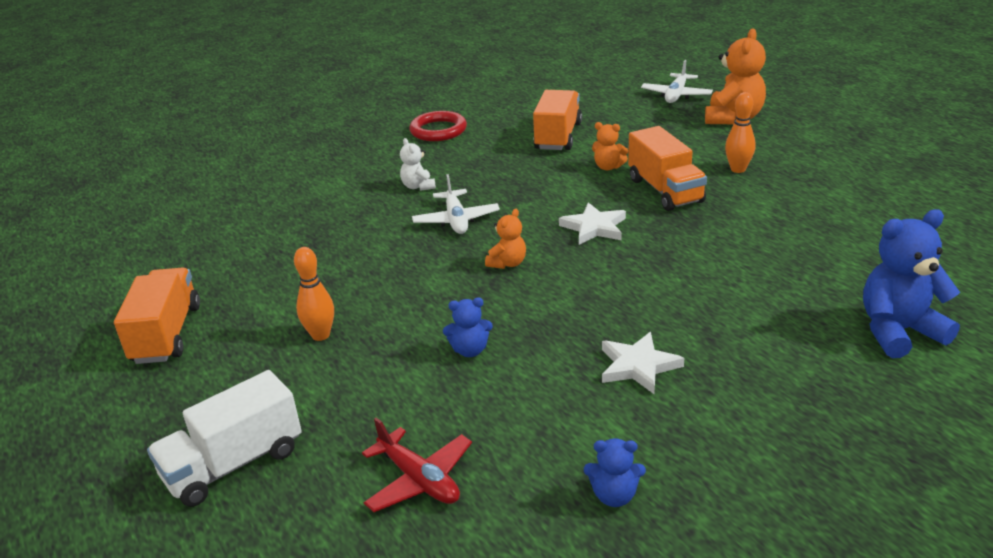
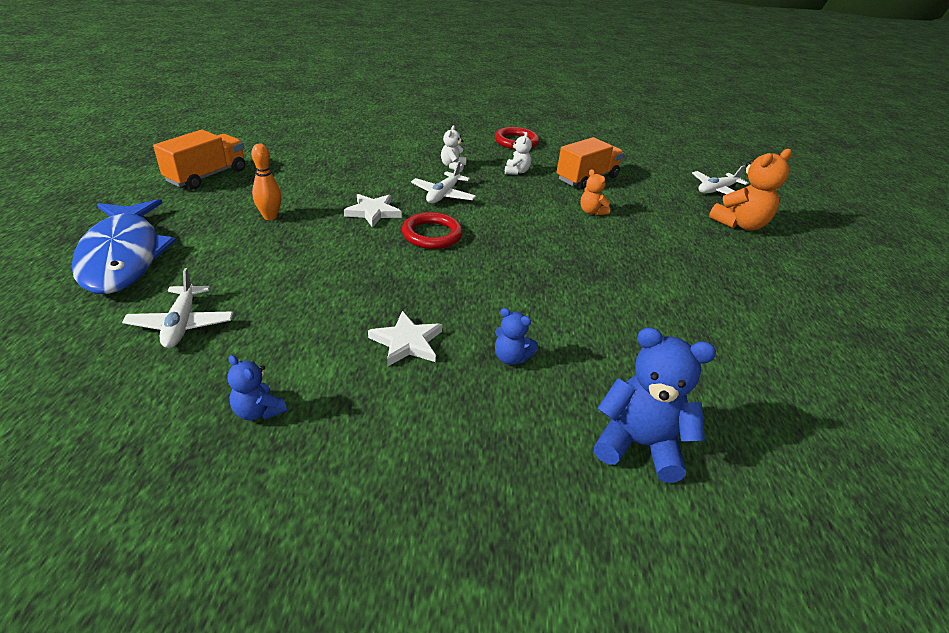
camera: 30 degrees right, 5 degrees up
white truck [147,370,302,507] -> blue fish [71,199,177,294]
red plane [362,418,472,512] -> white plane [122,268,233,348]
blue teddy bear [443,298,493,357] -> blue teddy bear moved to [495,308,538,365]
orange teddy bear [485,209,526,269] -> red ring [402,212,463,249]
white star [559,202,626,245] -> white star moved to [344,194,402,227]
orange truck [628,126,707,211] -> none
orange bowling pin [725,92,755,173] -> none
none -> white teddy bear [505,132,532,175]

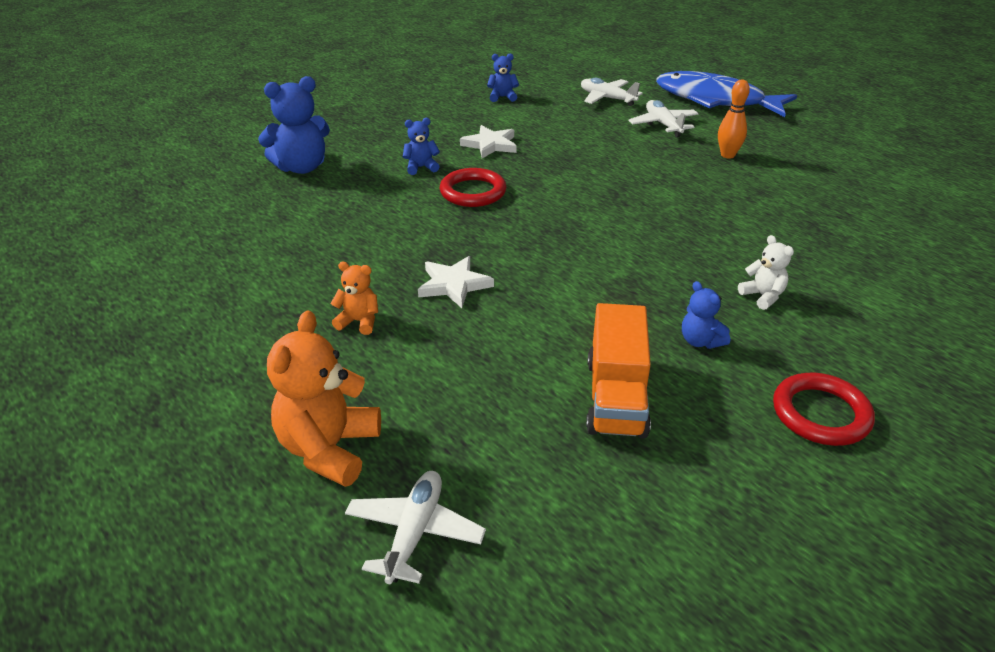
camera: 140 degrees right, 0 degrees up
orange truck [153,129,245,189] -> none
white star [344,194,402,227] -> white star moved to [418,256,494,308]
red ring [402,212,463,249] -> red ring moved to [440,168,507,207]
white plane [411,161,476,203] -> white plane moved to [628,100,699,137]
white teddy bear [505,132,532,175] -> blue teddy bear [682,281,730,349]
orange teddy bear [580,169,610,215] -> orange teddy bear moved to [330,262,378,335]

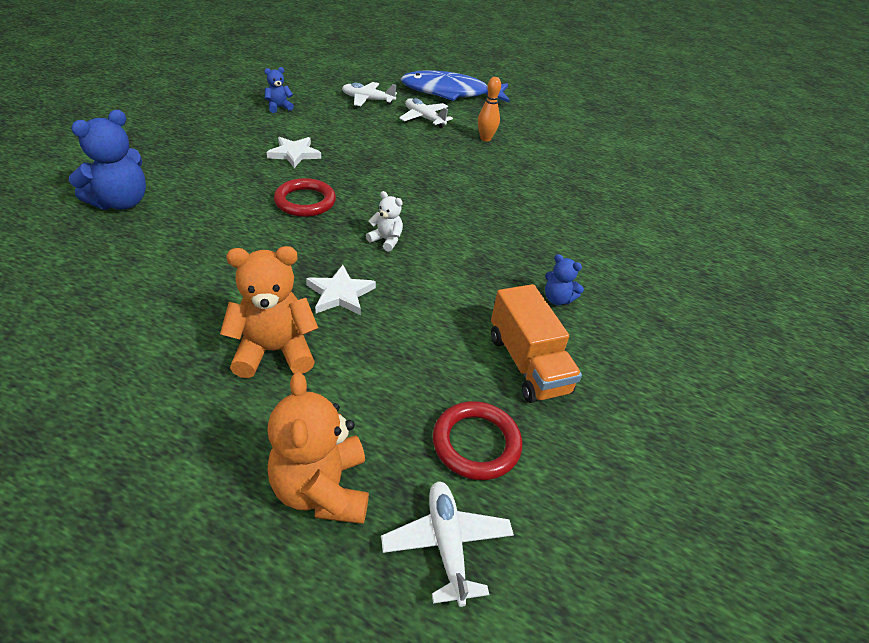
camera: 30 degrees left, 5 degrees up
orange teddy bear [330,262,378,335] -> orange teddy bear [220,246,318,378], size x1.88
blue teddy bear [403,118,440,175] -> none
white teddy bear [738,235,794,310] -> white teddy bear moved to [366,191,403,252]
red ring [773,373,875,446] -> red ring moved to [433,401,522,480]

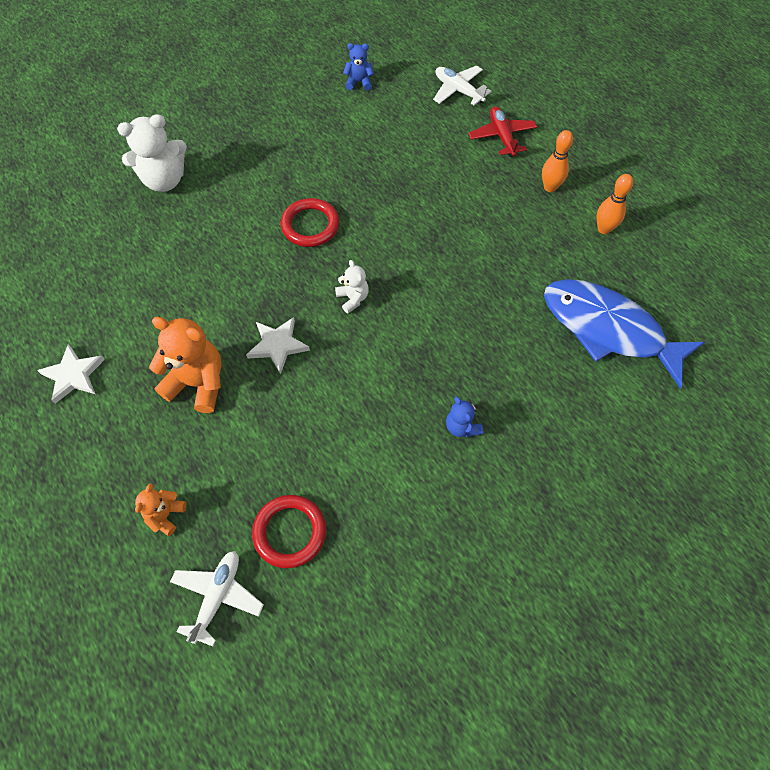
camera: 35 degrees right, 20 degrees up
blue teddy bear [69,110,146,210] -> white teddy bear [117,114,187,192]
white star [267,137,321,168] -> white star moved to [37,344,105,404]
orange teddy bear [267,372,369,524] -> orange teddy bear [135,483,186,536], size x0.53
white plane [399,98,453,128] -> red plane [468,106,537,157]
blue fish [400,70,510,103] -> blue fish moved to [544,279,705,389]
orange truck [491,284,582,403] -> none
none -> orange bowling pin [597,174,633,234]

